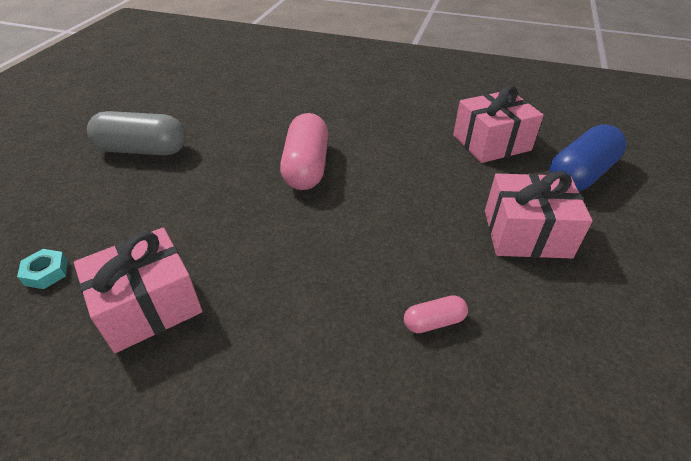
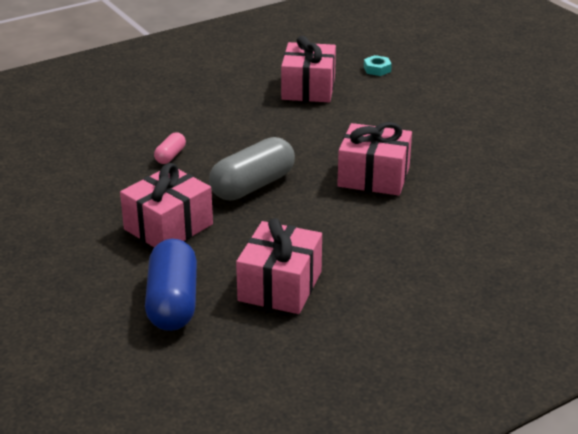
camera: 130 degrees right, 10 degrees down
grey capsule [87,111,186,156] -> grey capsule moved to [209,137,295,200]
pink capsule [280,113,328,190] -> pink gift [337,122,412,196]

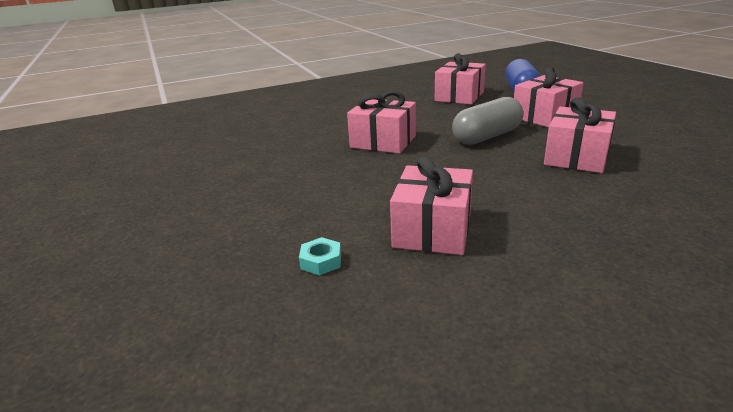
camera: 170 degrees left, 5 degrees down
pink capsule [154,132,186,164] -> pink gift [544,98,616,173]

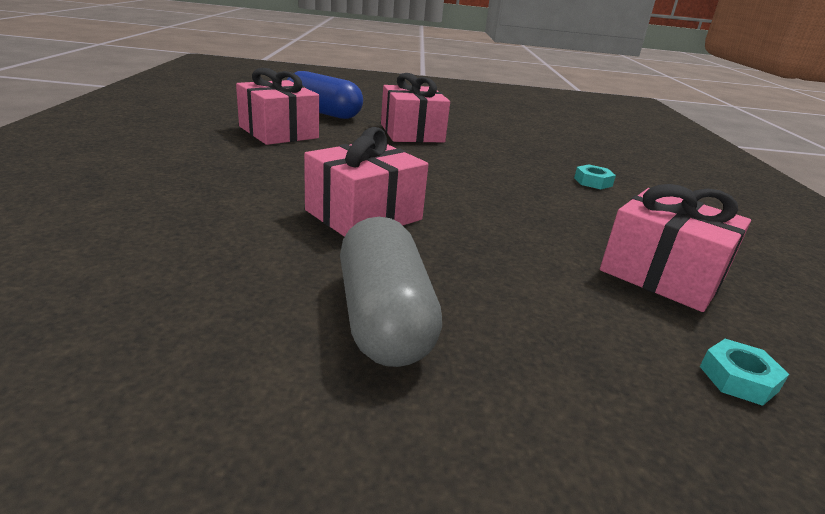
camera: 70 degrees left, 0 degrees up
grey capsule [452,97,523,145] -> grey capsule moved to [340,217,442,367]
pink gift [544,98,616,173] -> none
none -> turquoise nut [574,164,616,189]

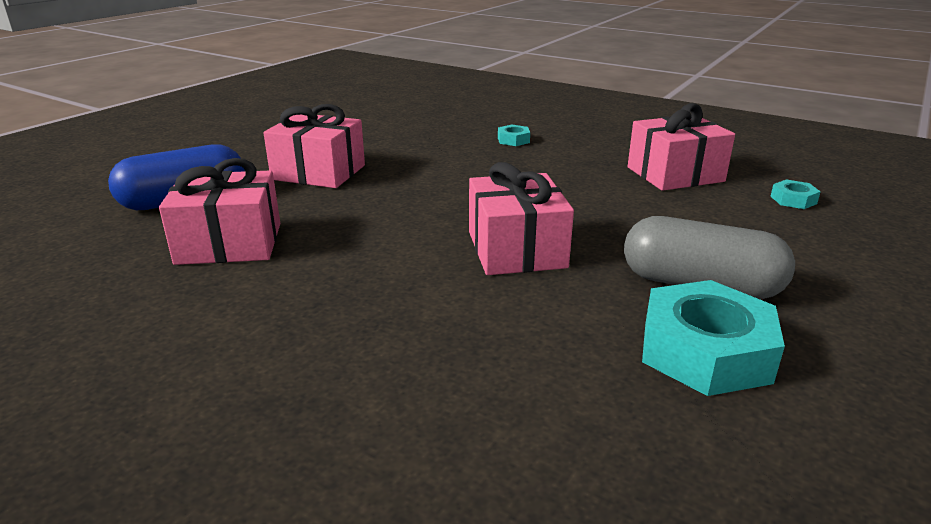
camera: 55 degrees left, 0 degrees up
none -> turquoise nut [642,280,785,396]

